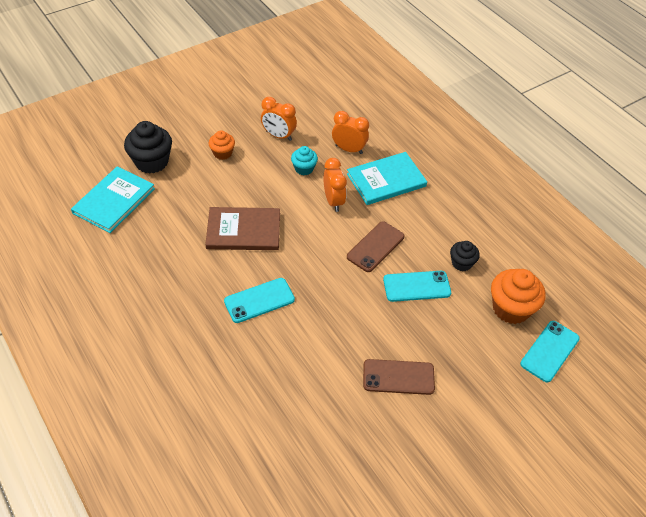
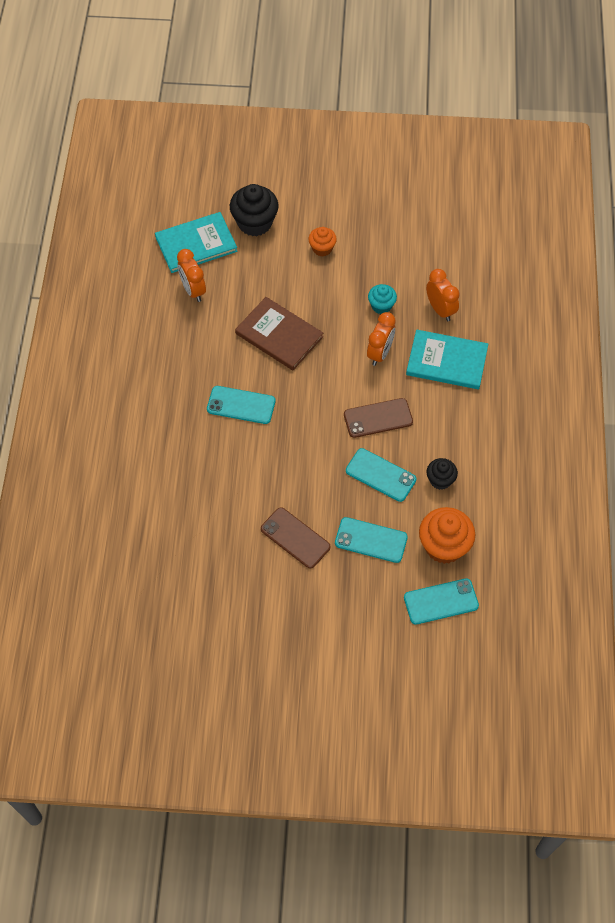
camera: 40 degrees right, 10 degrees up
orange clock [261,97,297,141] -> orange clock moved to [177,249,206,302]
none -> turquoise phone [335,517,408,563]

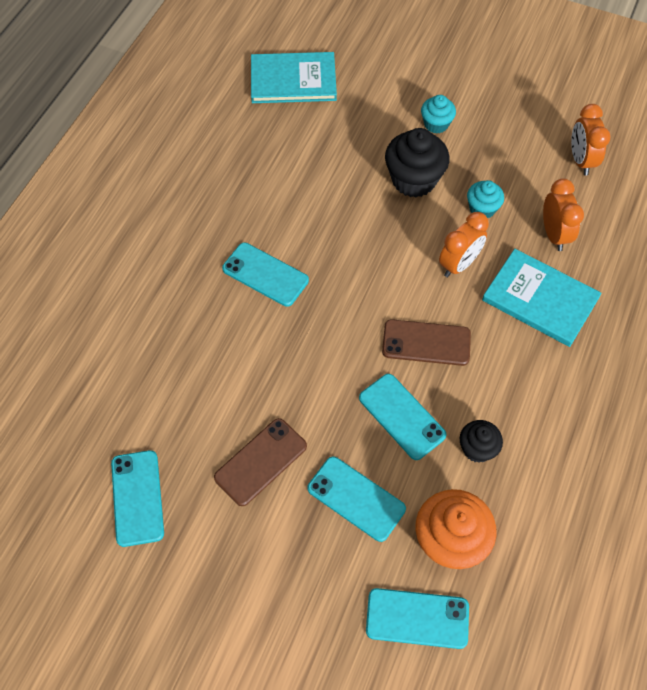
camera: 20 degrees right, 0 degrees up
orange clock [177,249,206,302] -> orange clock moved to [571,104,611,176]
black cupcake [230,184,279,236] -> black cupcake moved to [385,128,449,197]
brown book [235,297,323,370] -> none
brown phone [261,507,331,568] -> brown phone turned 75 degrees clockwise [214,418,307,506]
orange cupcake [309,227,337,256] -> turquoise cupcake [421,95,456,134]
none -> turquoise phone [111,450,164,547]

